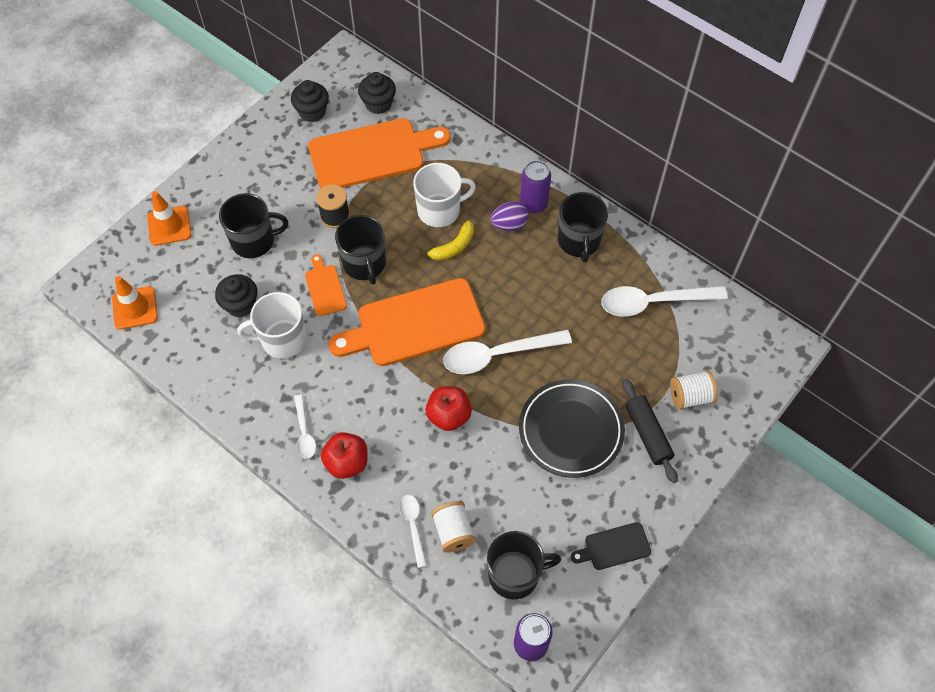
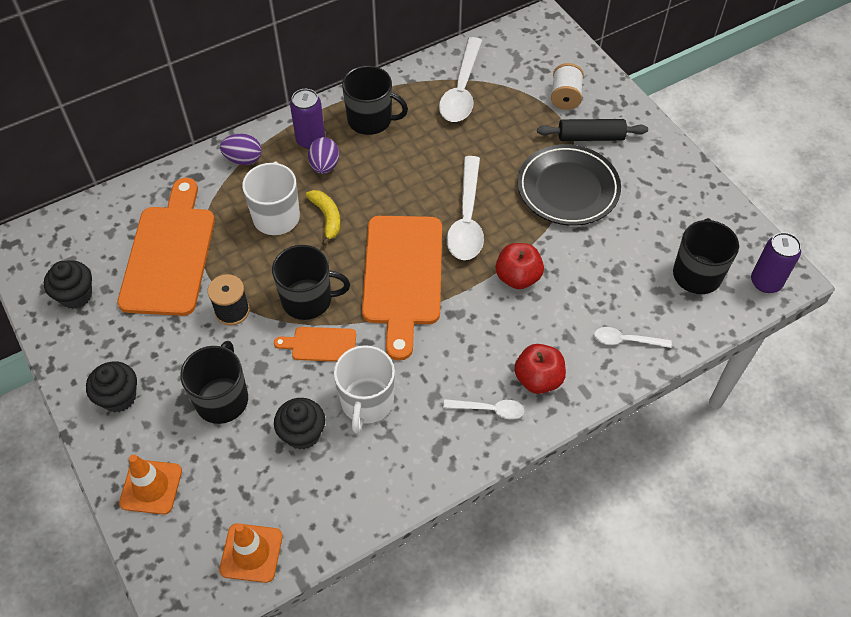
camera: 70 degrees left, 5 degrees down
black cupcake [358,72,396,114] -> black cupcake moved to [86,361,137,413]
white spool [431,501,476,553] -> none
black cutting board [571,522,651,570] -> none
none -> purple egg [220,134,262,165]

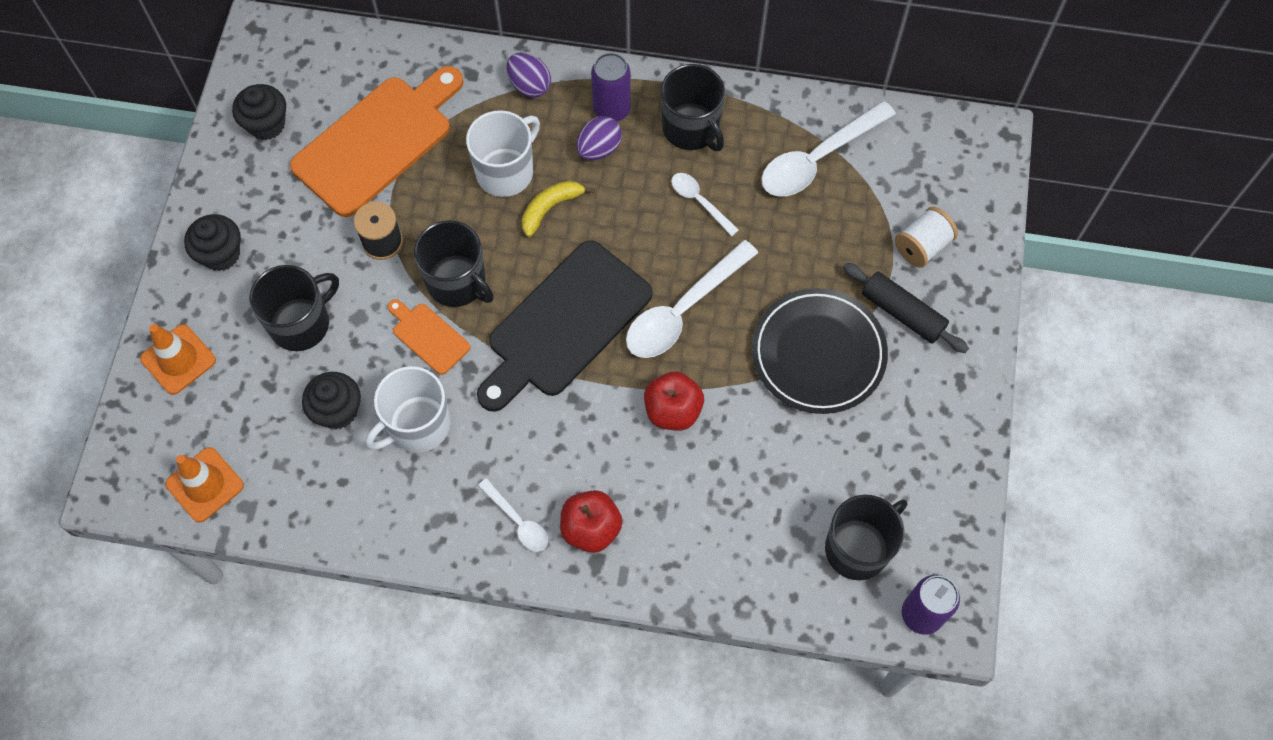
camera: 40 degrees right, 10 degrees up
yellow banana [306,190,340,246] -> yellow banana turned 150 degrees counterclockwise [522,181,594,237]
orange cutting board [362,216,442,361] -> black cutting board [477,240,652,412]
white spoon [594,327,672,348] -> white spoon moved to [671,173,739,236]

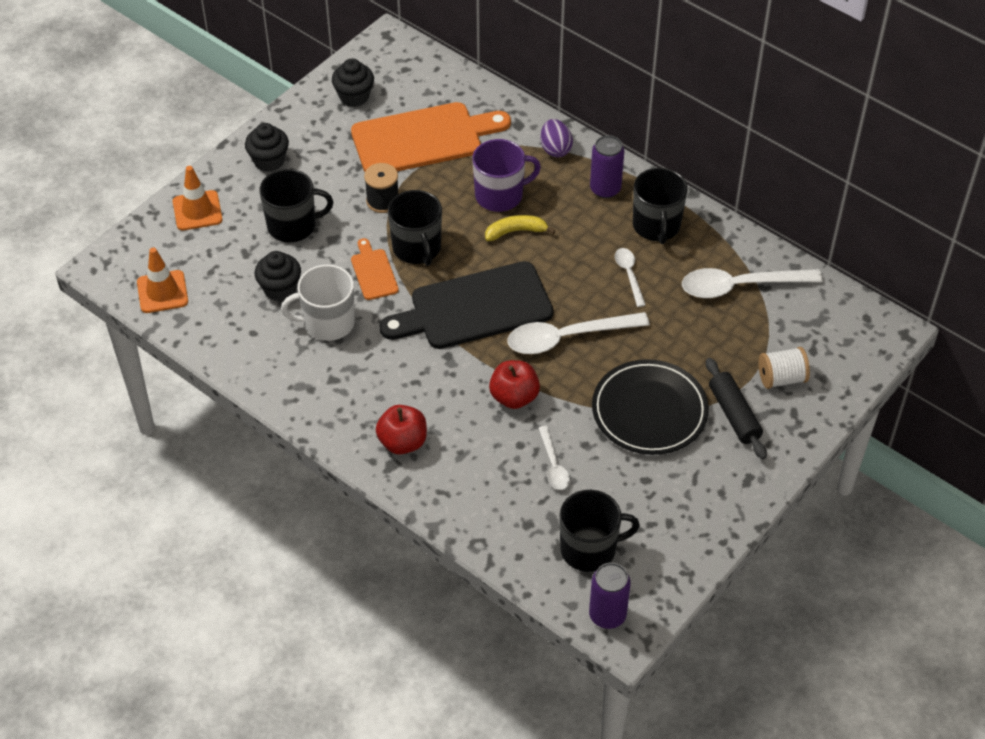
camera: 30 degrees right, 15 degrees down
white mug [466,110,540,197] -> purple mug [472,139,541,212]
white spoon [478,478,548,552] -> white spoon moved to [538,426,570,490]
purple egg [576,116,622,160] -> none

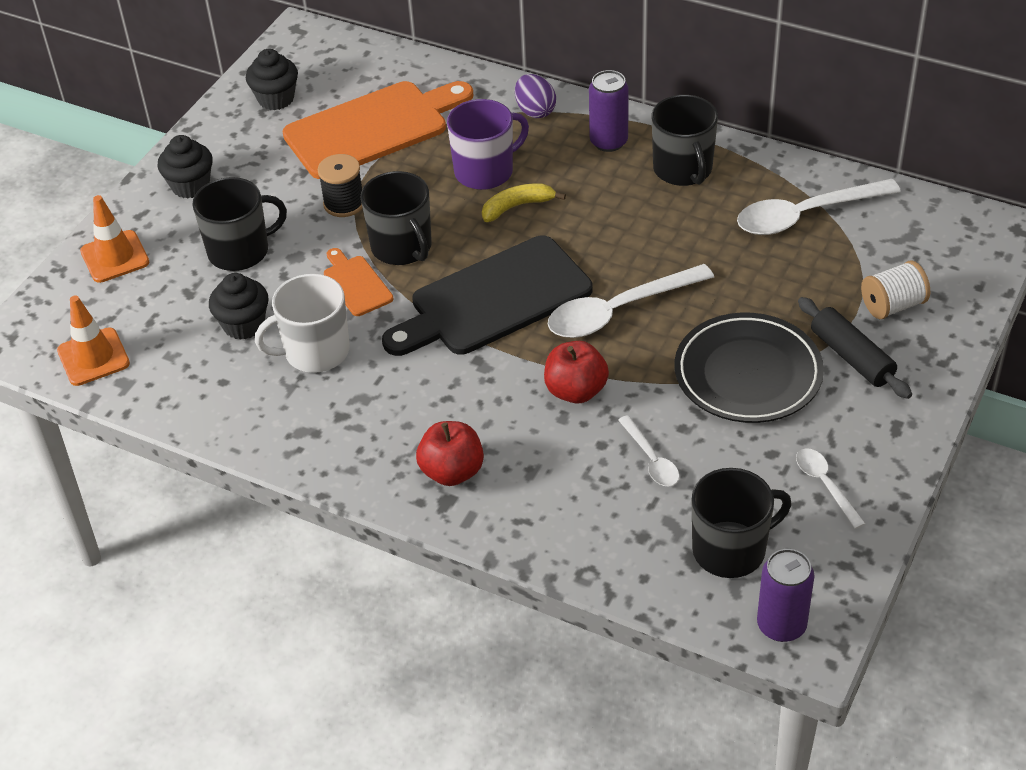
camera: 10 degrees left, 5 degrees down
white spoon [615,248,646,307] -> white spoon moved to [796,448,865,529]

